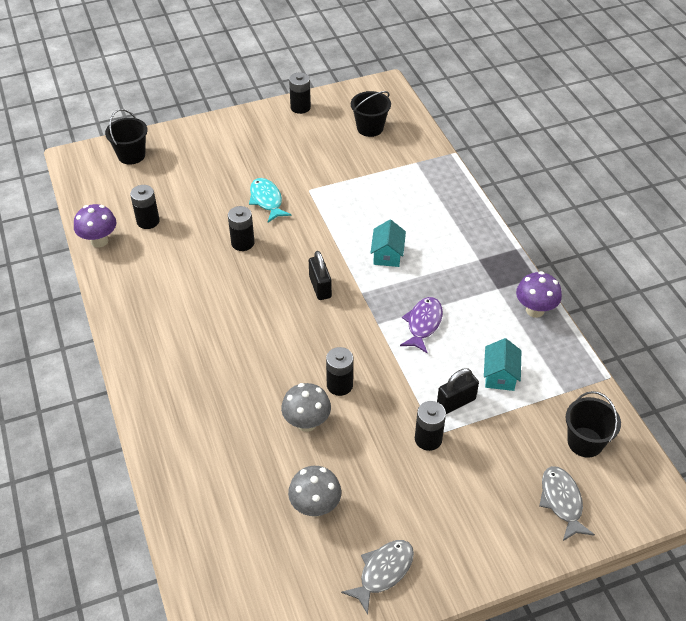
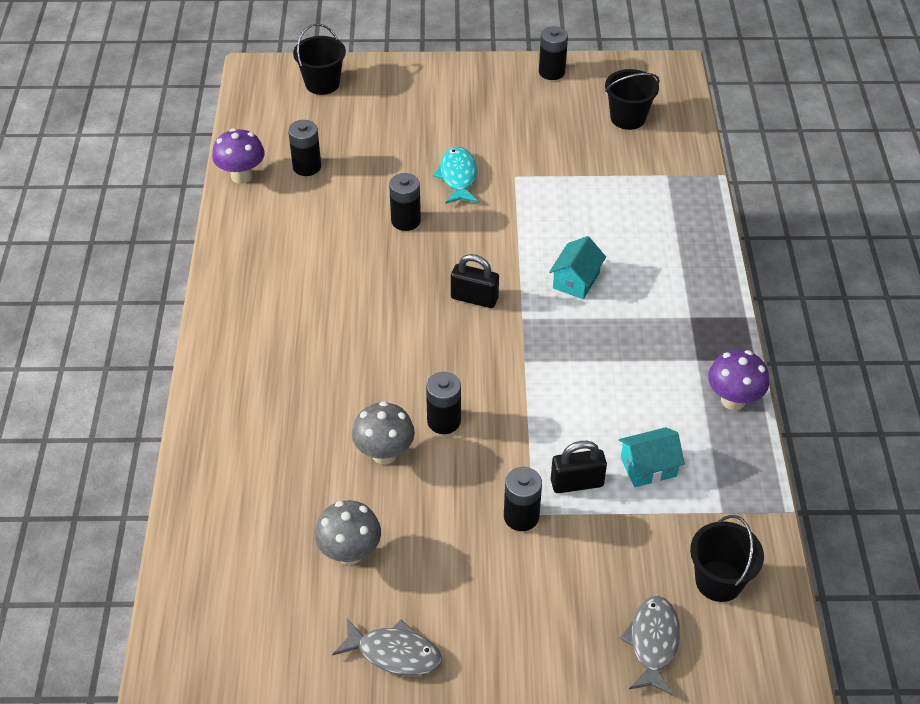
camera: 20 degrees right, 0 degrees up
black padlock [309,251,332,300] -> black padlock turned 75 degrees counterclockwise [451,254,499,308]
grey fish [341,540,414,615] -> grey fish turned 45 degrees clockwise [332,618,442,676]
purple fish [400,297,443,354] -> none
turquoise house [484,338,521,391] -> turquoise house turned 45 degrees clockwise [619,427,685,487]

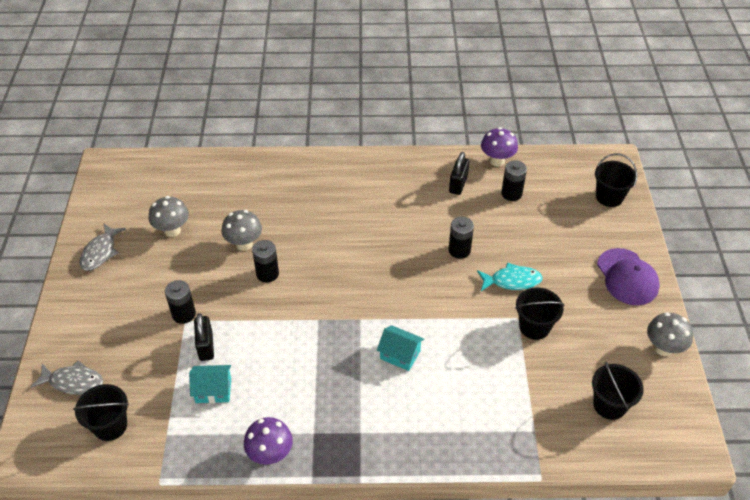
camera: 90 degrees right, 0 degrees up
black padlock [451,254,499,308] -> black padlock moved to [449,152,469,195]
black battery [539,26,568,80] -> grey mushroom [647,312,693,356]
turquoise house [619,427,685,487] -> turquoise house turned 75 degrees counterclockwise [189,365,231,403]
none -> black bucket [515,287,565,340]
none -> purple cap [597,248,660,305]

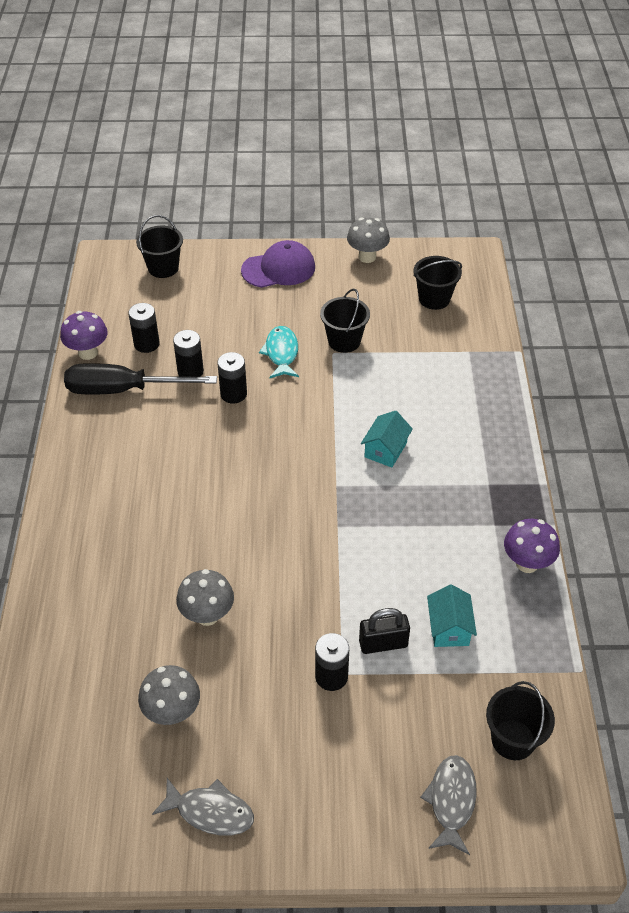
camera: 90 degrees left, 0 degrees up
black battery [252,240,279,283] -> black battery moved to [173,330,204,377]
black padlock [449,152,469,195] -> black screwdriver [64,363,217,394]

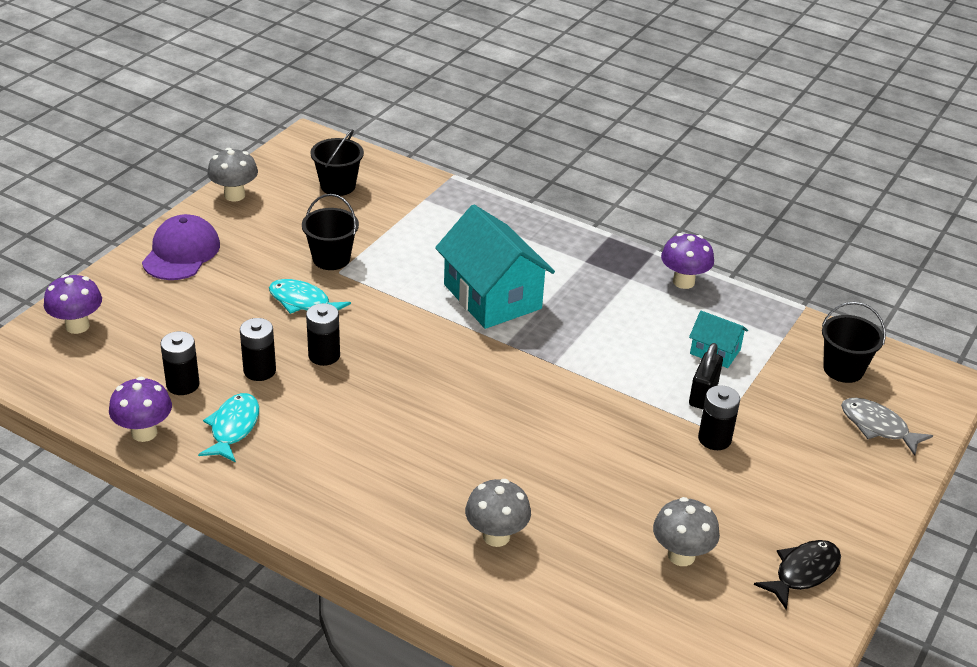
camera: 60 degrees left, 10 degrees down
black screwdriver [64,363,217,394] -> turquoise fish [198,393,259,462]
black bucket [136,215,183,278] -> purple mushroom [44,274,102,334]
grey fish [152,778,254,836] -> black fish [754,540,841,610]
grey mushroom [176,569,234,626] -> grey mushroom moved to [465,479,531,547]
turquoise house [361,411,413,468] -> turquoise house [435,205,555,329], size x2.04

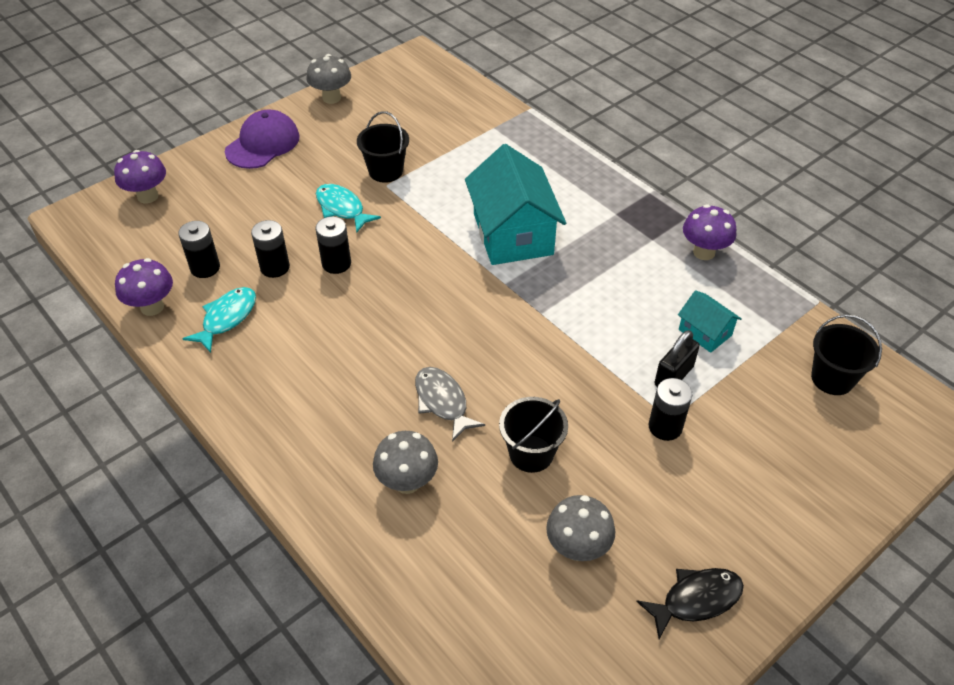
camera: 20 degrees right, 10 degrees up
black bucket [310,129,364,196] -> black bucket moved to [499,397,568,473]
grey fish [841,398,933,456] -> grey fish moved to [415,367,485,442]

